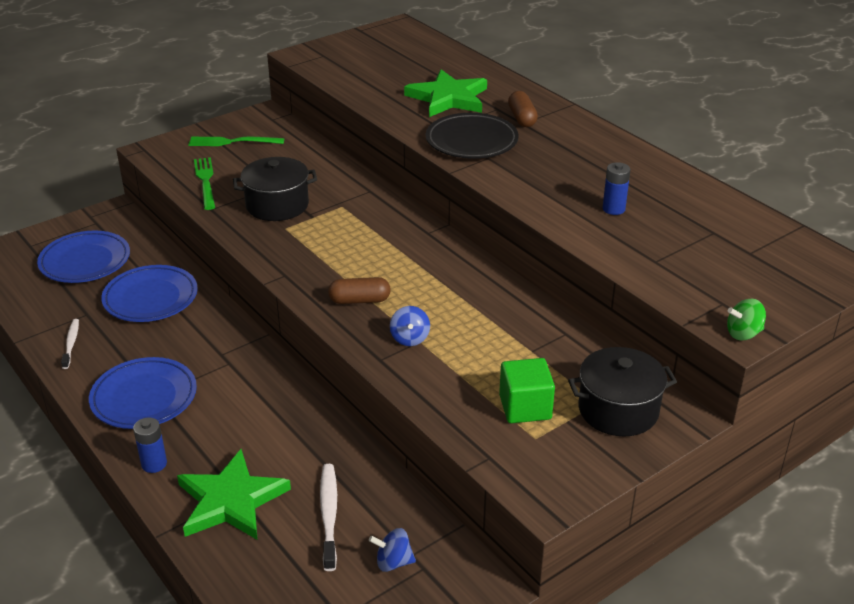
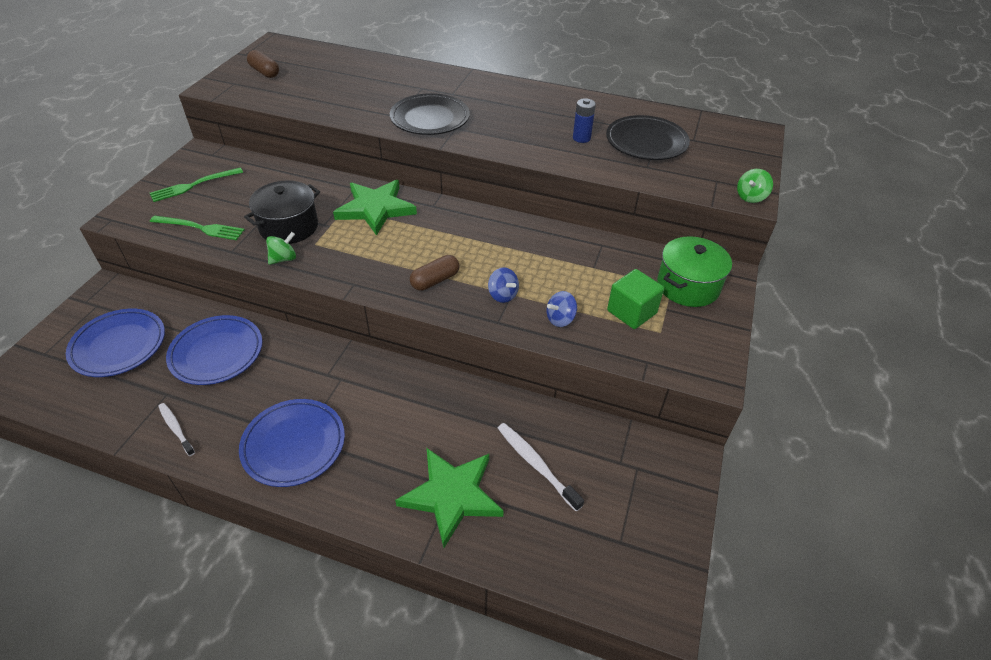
camera: 35 degrees left, 10 degrees up
blue battery [133,417,167,473] -> none
green fork [194,157,215,210] -> green fork turned 150 degrees clockwise [150,216,245,240]
blue spinning top [369,528,416,572] -> blue spinning top moved to [547,291,577,327]
green star [404,69,487,117] -> green star moved to [333,180,417,236]
brown capsule [508,91,538,127] -> brown capsule moved to [247,50,279,78]
black pot [568,347,677,436] -> green pot [657,236,732,307]
none -> green spinning top [266,232,296,265]
none -> black plate [606,115,690,160]

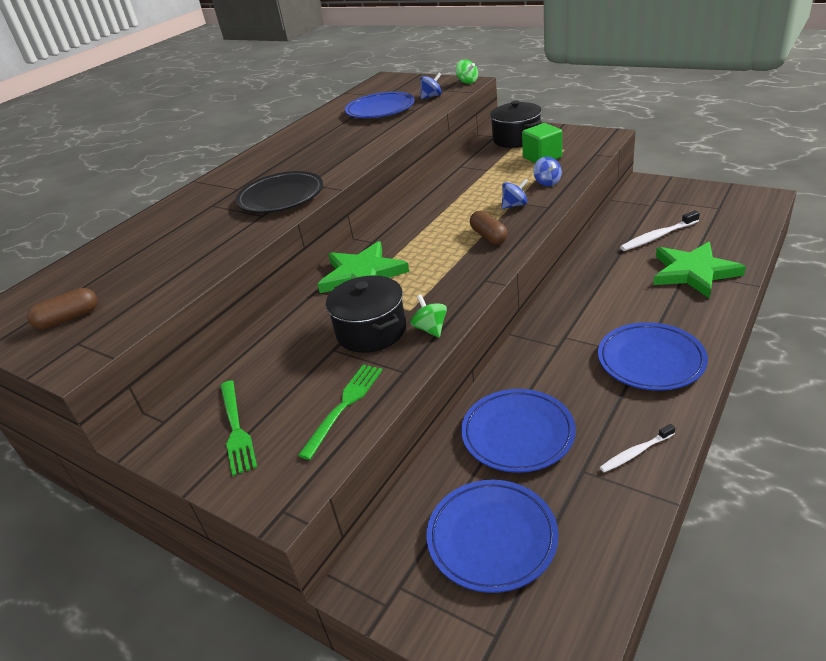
camera: 70 degrees left, 10 degrees down
blue battery [573,98,596,143] -> none
black plate [606,115,690,160] -> blue plate [345,92,415,118]
green pot [657,236,732,307] -> black pot [490,101,542,148]
none -> blue spinning top [420,73,442,99]

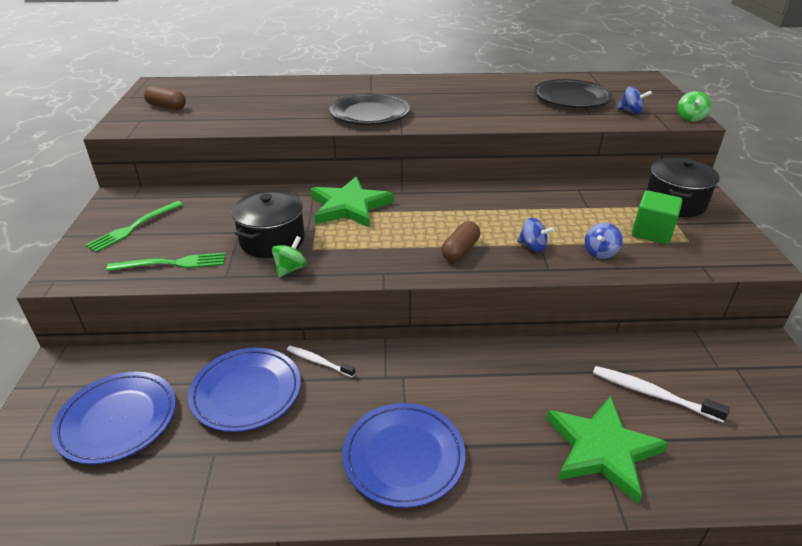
camera: 50 degrees right, 0 degrees up
blue plate [345,92,415,118] -> black plate [534,79,612,108]
white toothbrush [600,424,675,472] -> white toothbrush moved to [287,346,355,377]

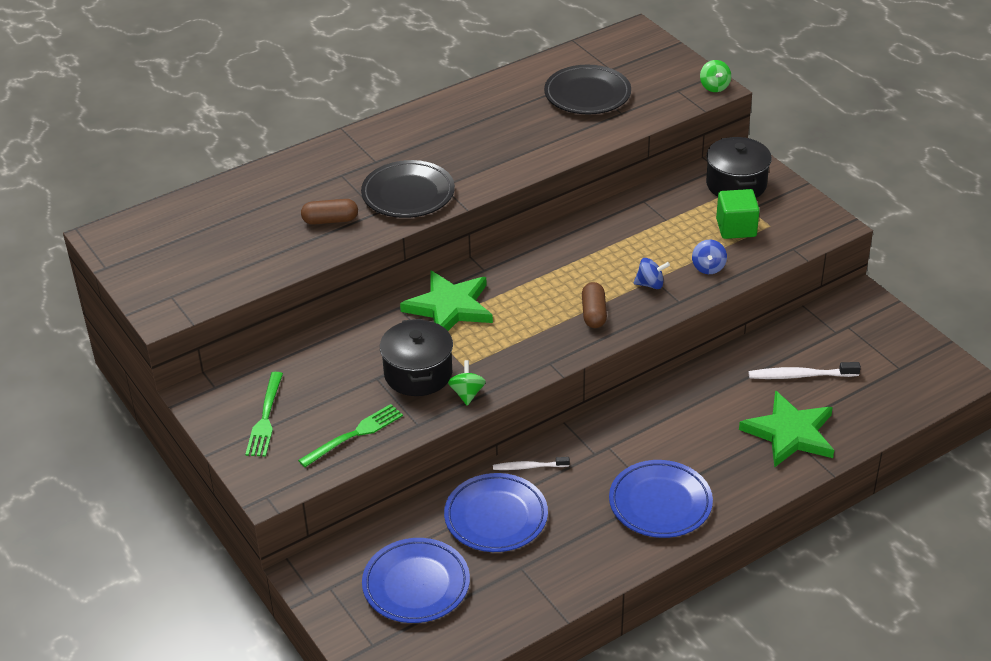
camera: 30 degrees left, 5 degrees up
brown capsule [144,86,186,110] -> brown capsule moved to [301,199,358,225]
blue spinning top [617,86,652,114] -> none

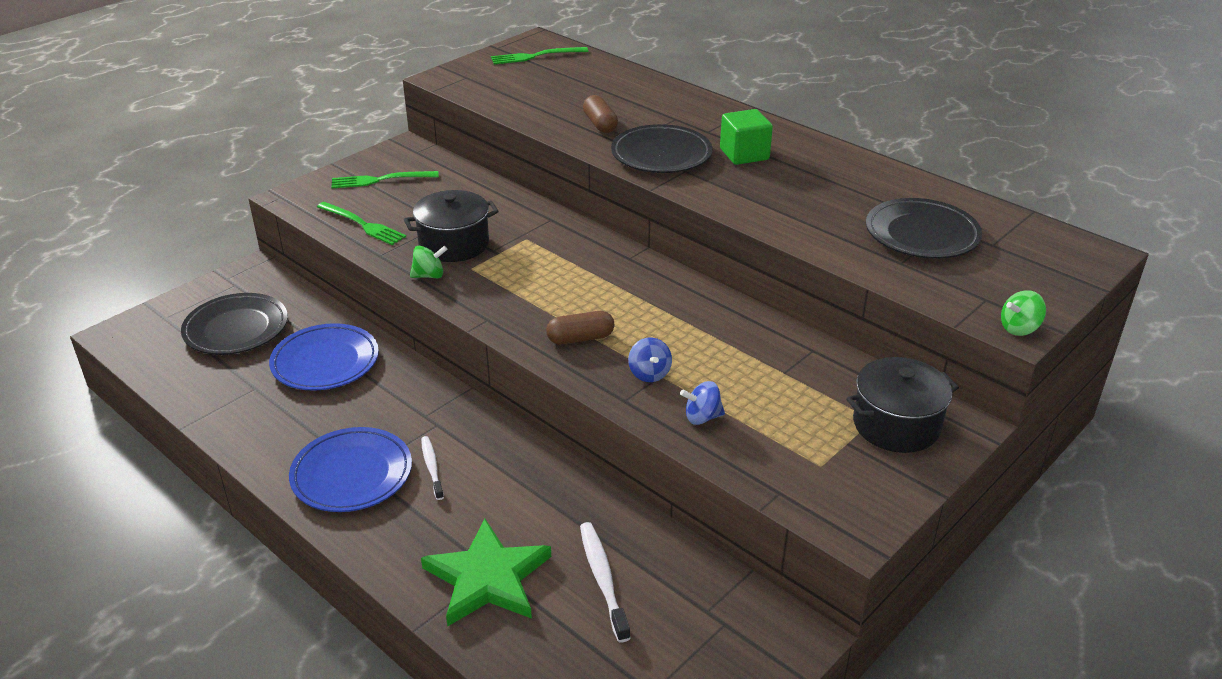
camera: 75 degrees right, 5 degrees down
blue plate [362,538,470,623] -> black plate [181,293,288,355]
green star [400,270,493,331] -> none
white toothbrush [493,457,570,470] -> white toothbrush moved to [421,436,444,500]
green cube [716,189,760,239] -> green cube moved to [720,109,773,165]
none -> green fork [491,47,588,64]

